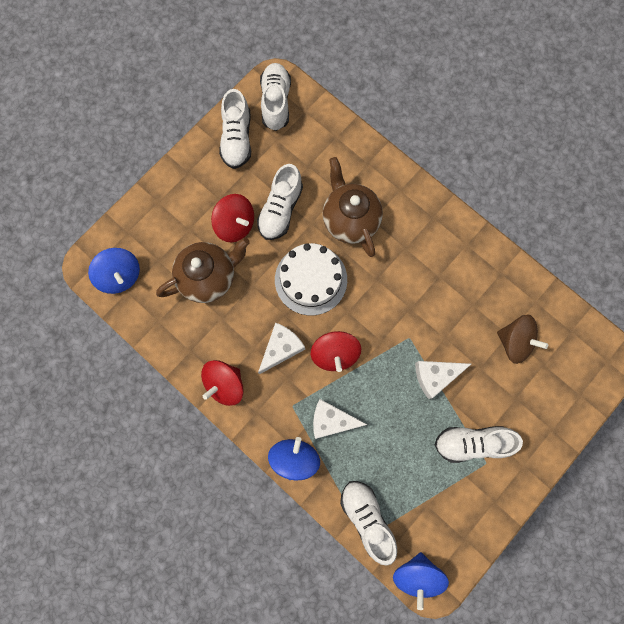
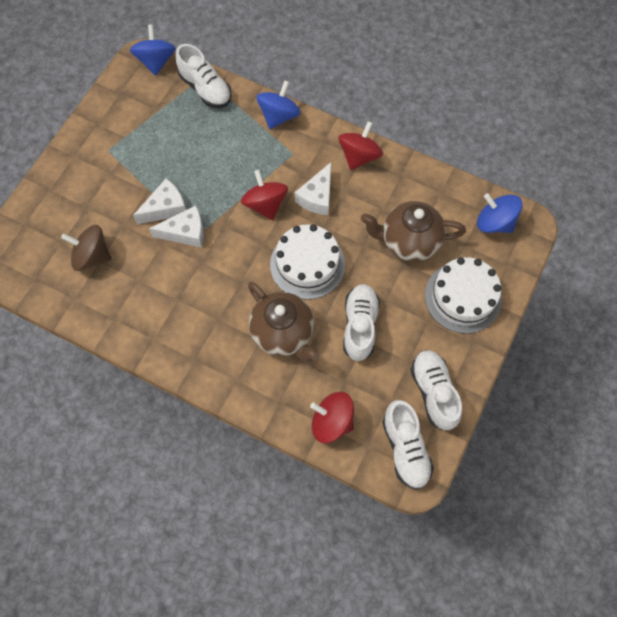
camera: 165 degrees right, 10 degrees down
brown teapot [156,237,250,303] -> brown teapot turned 45 degrees clockwise [361,201,466,262]
red spinning top [211,194,254,242] -> red spinning top moved to [310,392,354,443]
blue spinning top [268,437,320,480] -> blue spinning top turned 150 degrees counterclockwise [256,80,301,129]
white cheese [313,399,367,439] -> white cheese moved to [149,206,204,248]
white shoe [435,426,523,463] -> none
none -> white cake [425,257,502,334]

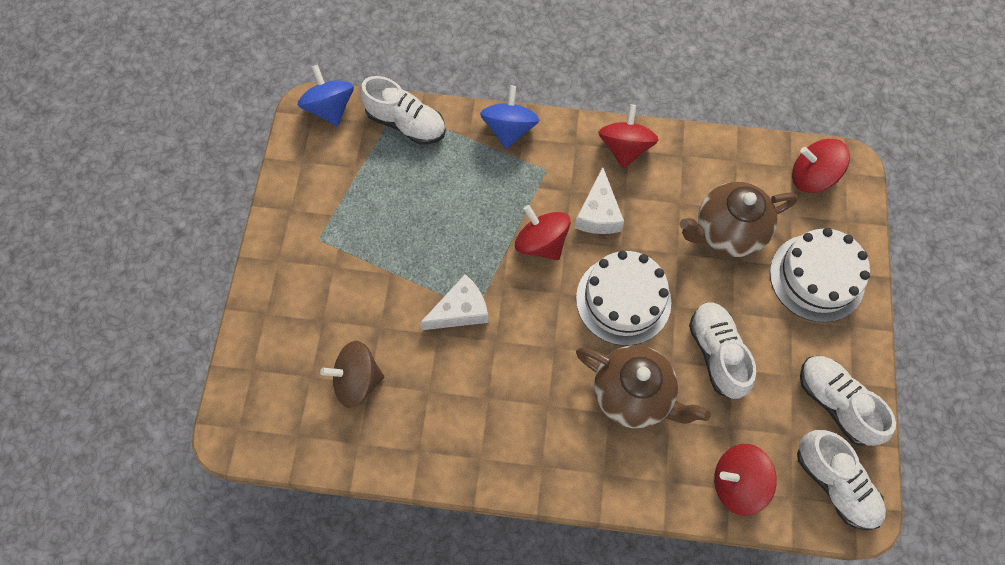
camera: 20 degrees left, 0 degrees up
white cheese [133,179,186,224] -> none
blue spinning top [477,193,523,233] -> red spinning top [792,139,850,193]

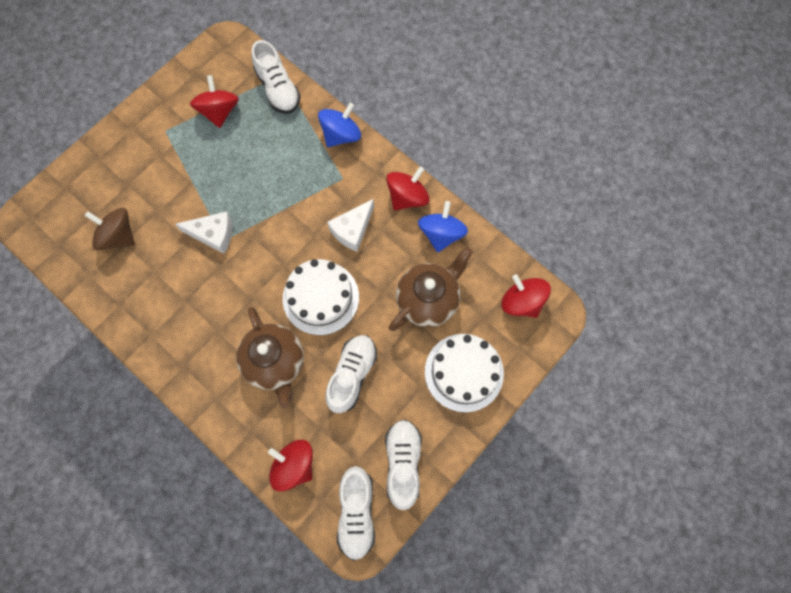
camera: 35 degrees right, 5 degrees up
blue spinning top [298,65,354,126] -> blue spinning top moved to [418,201,468,252]
red spinning top [515,205,571,260] -> red spinning top moved to [190,75,239,128]
brown teapot [680,182,797,257] -> brown teapot turned 120 degrees clockwise [389,247,473,331]

